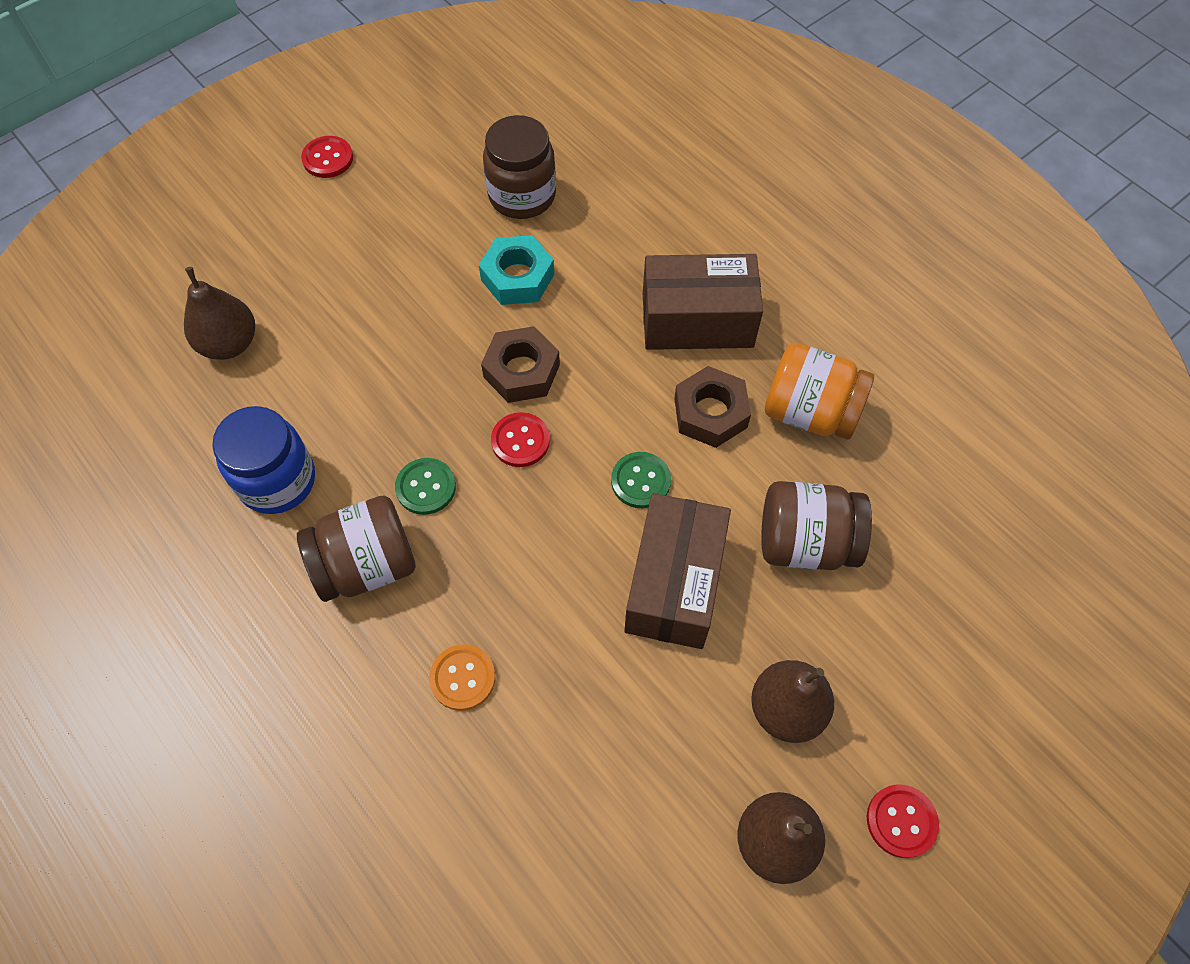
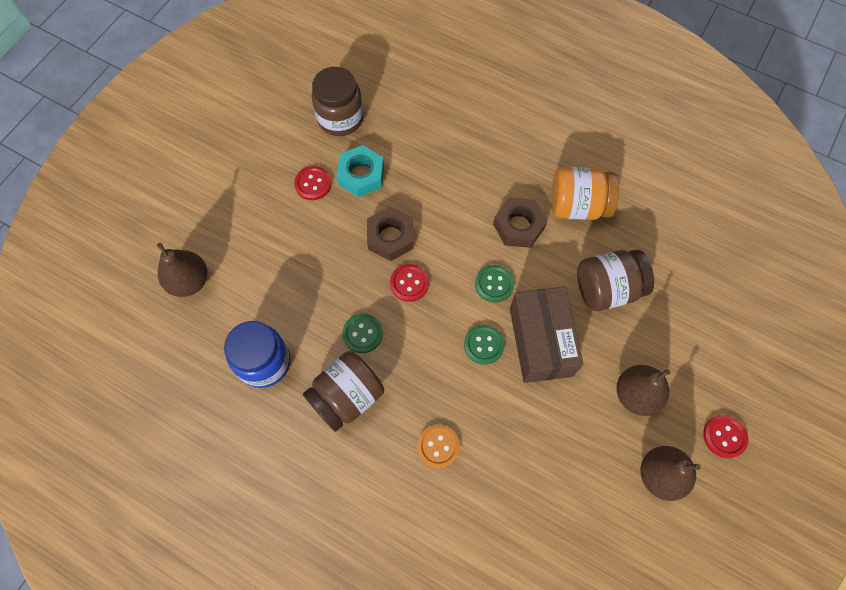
camera: 20 degrees left, 5 degrees up
red button [301,136,353,178] -> red button moved to [294,166,332,200]
brown box [643,254,763,350] -> none
none -> green button [464,325,505,365]

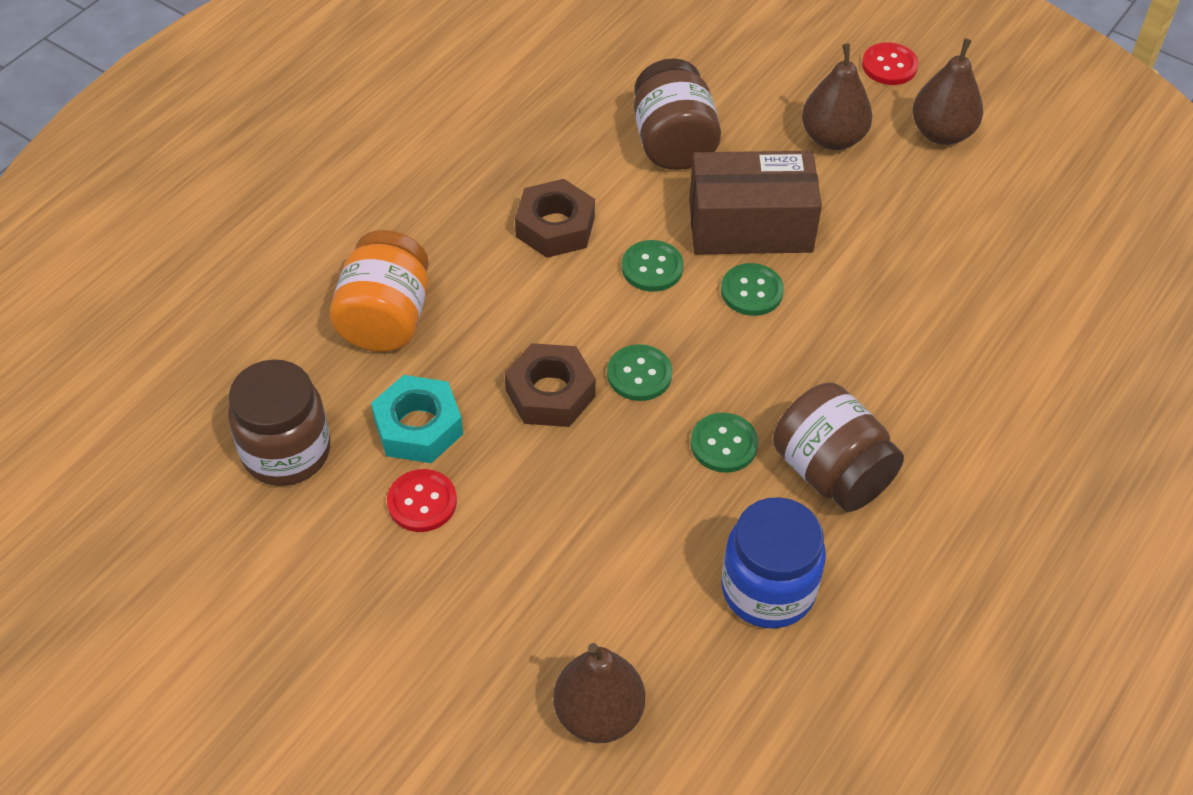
camera: 85 degrees left, 15 degrees down
red button [390,264,429,302] -> green button [607,344,672,401]
orange button [417,425,460,468] -> none
orange jar [551,167,619,220] -> orange jar moved to [329,230,429,352]

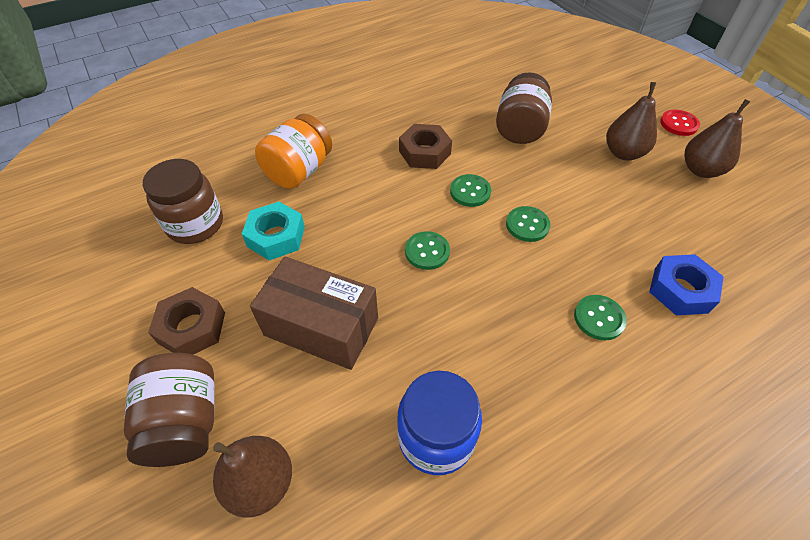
camera: 25 degrees right, 0 degrees up
red button [387,469,457,532] -> none
brown nut [505,343,596,427] -> brown nut moved to [148,287,225,355]
brown box [689,151,822,254] -> brown box moved to [250,257,378,370]
green button [691,412,758,473] -> green button moved to [574,295,627,340]
brown jar [773,383,904,512] -> brown jar moved to [124,353,215,467]
none -> blue nut [649,254,724,315]

